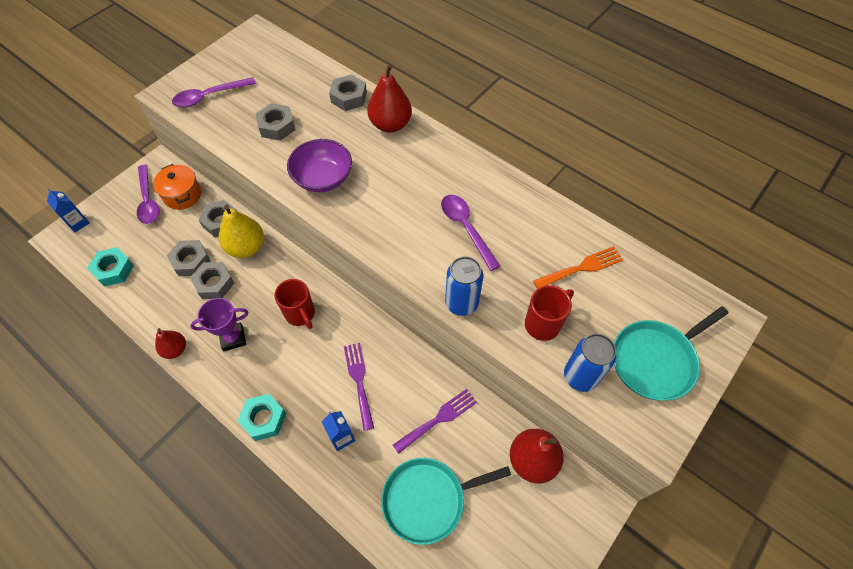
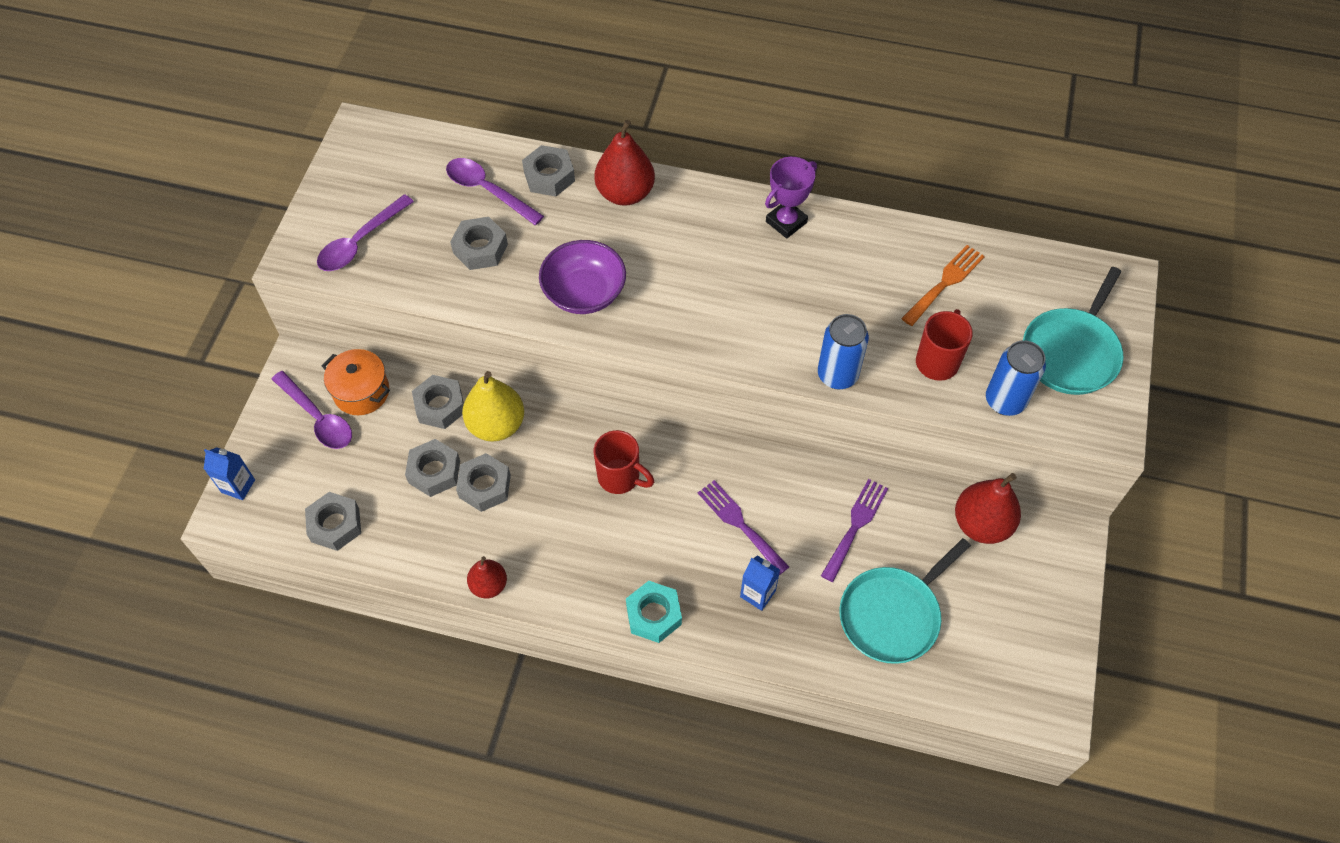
camera: 25 degrees left, 0 degrees up
turquoise nut [87,247,134,287] -> grey nut [305,492,361,551]
purple trophy [190,298,248,351] -> purple trophy moved to [765,157,817,238]
purple spoon [441,195,500,271] -> purple spoon moved to [446,158,544,225]

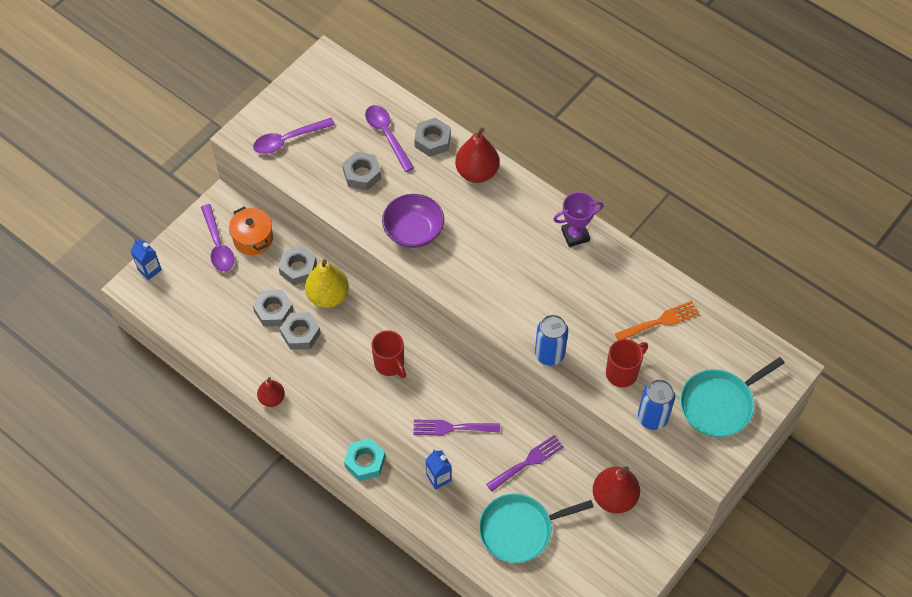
camera: 25 degrees right, 0 degrees up
grey nut [305,492,361,551] -> none
purple fork [698,480,789,575] -> purple fork turned 75 degrees counterclockwise [413,420,500,435]

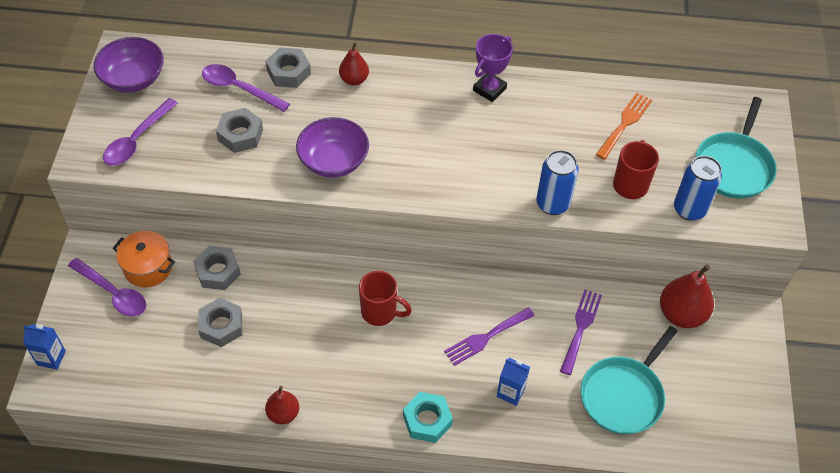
camera: 35 degrees left, 5 degrees down
grey nut [280,312,321,350] -> none
yellow pear [305,259,349,308] -> none
red pear [455,127,500,183] -> red pear [339,42,369,85], size x0.60
none -> purple bowl [93,37,164,92]

